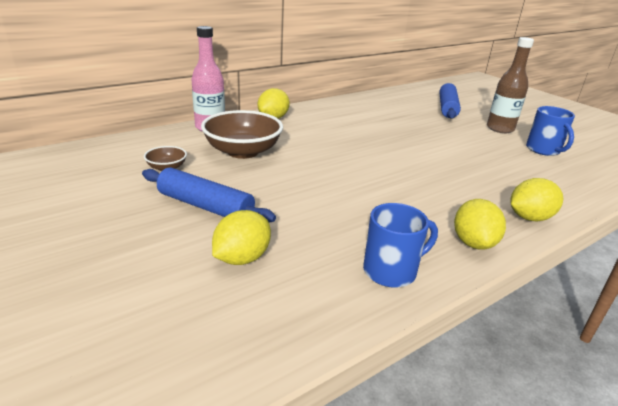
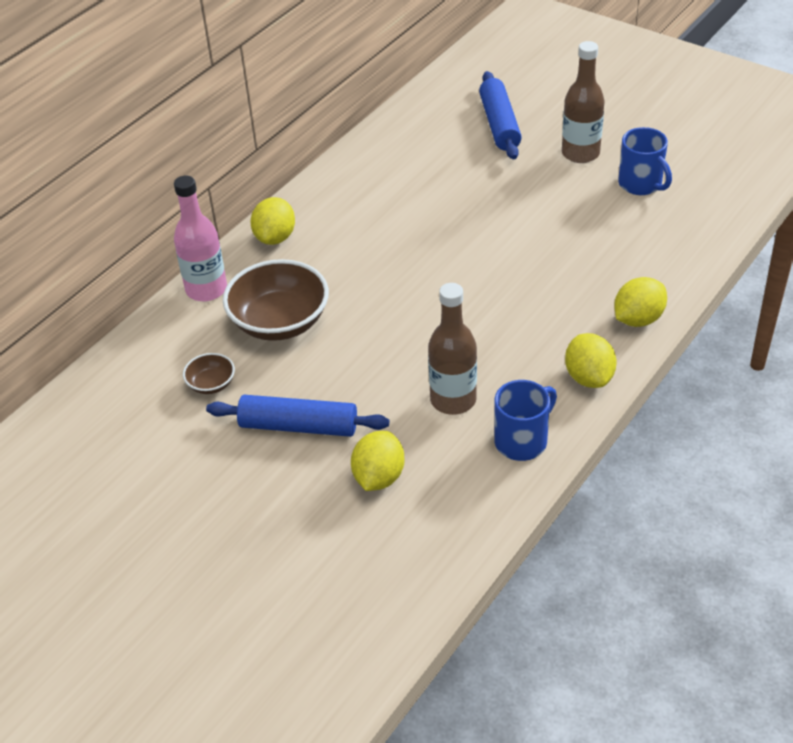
camera: 15 degrees left, 15 degrees up
none -> brown bottle [428,283,477,415]

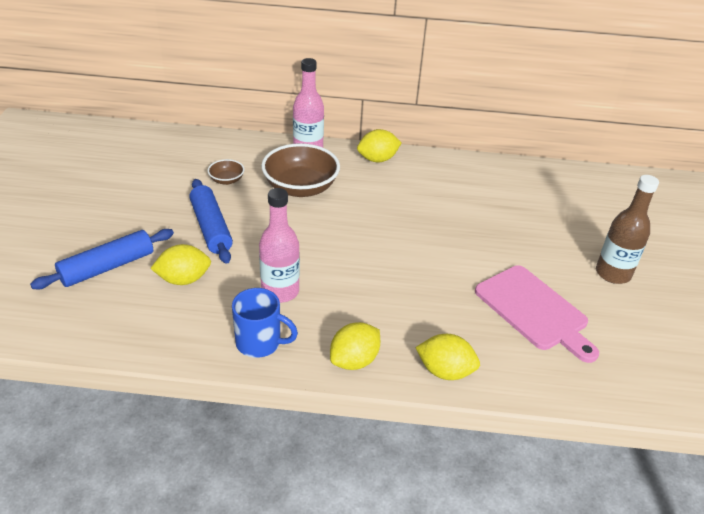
camera: 55 degrees right, 5 degrees down
brown bottle [428,283,477,415] -> pink bottle [259,188,300,303]
blue rolling pin [479,71,522,159] -> blue rolling pin moved to [30,229,174,289]
blue mug [618,127,672,195] -> none
none -> pink cutting board [475,265,599,363]

